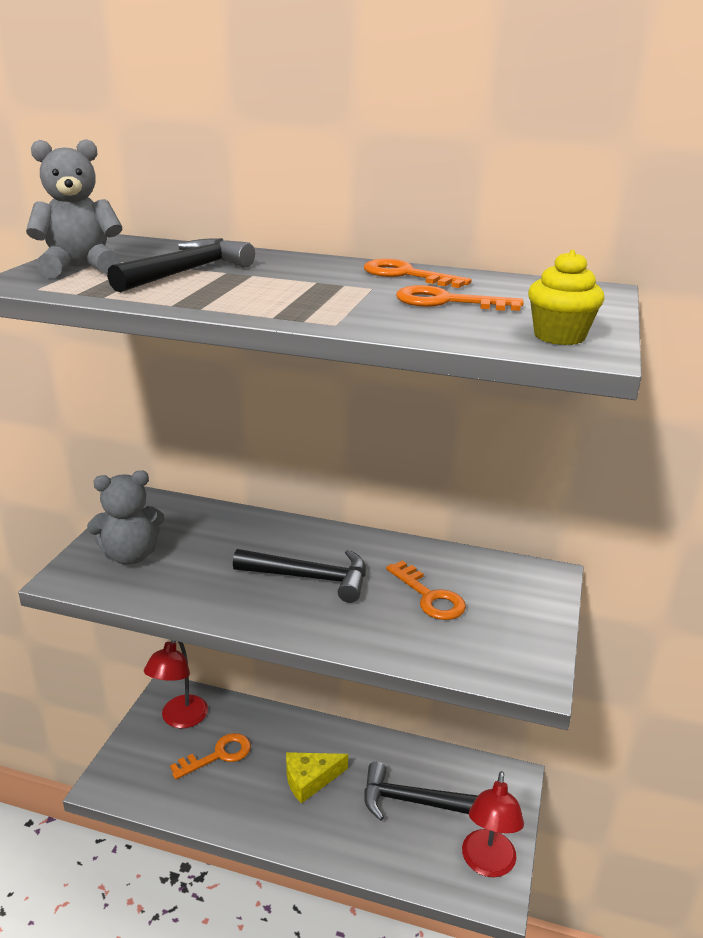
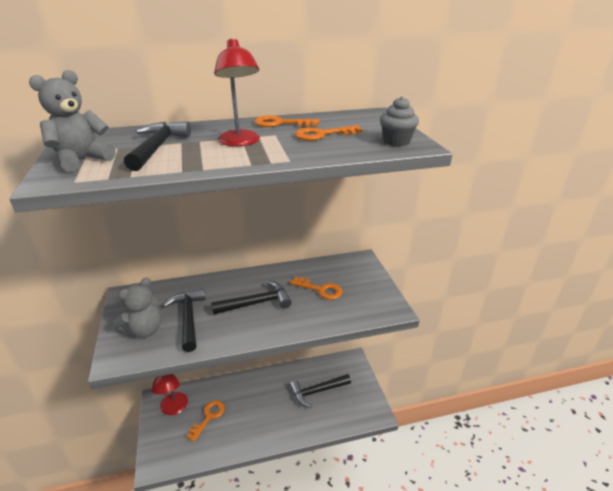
camera: 30 degrees left, 5 degrees up
yellow cheese [286,752,348,804] -> none
red lamp [462,771,524,877] -> red lamp moved to [214,39,260,146]
yellow cupcake [528,250,605,345] -> grey cupcake [380,96,419,147]
none -> black hammer [163,288,205,352]

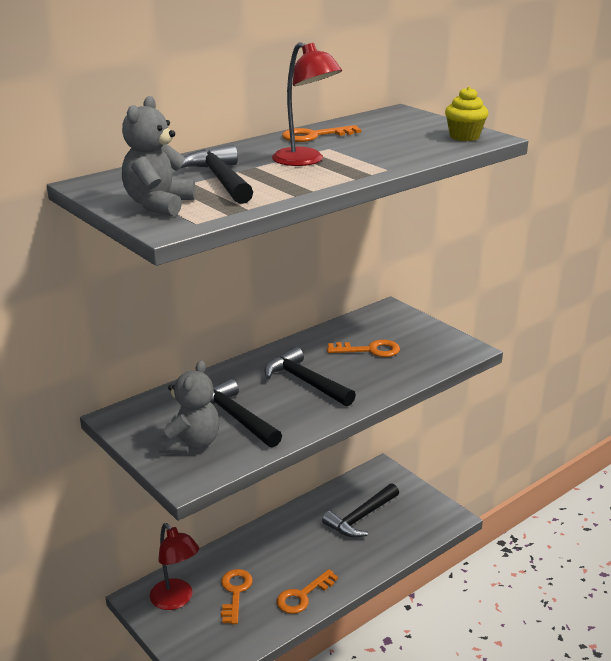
camera: 25 degrees left, 5 degrees down
black hammer [211,281,292,315] -> black hammer turned 90 degrees counterclockwise [265,347,356,407]
orange key [295,125,363,141] -> orange key moved to [277,569,338,614]
grey cupcake [380,96,419,147] -> yellow cupcake [445,86,488,141]

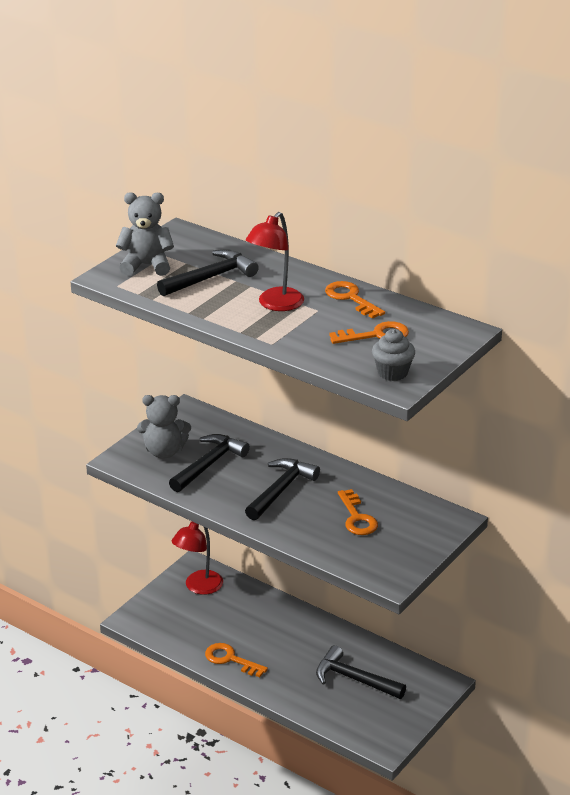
camera: 75 degrees right, 5 degrees up
orange key [221,569,253,624] -> orange key moved to [329,321,409,344]
yellow cupcake [445,86,488,141] -> grey cupcake [372,329,415,381]

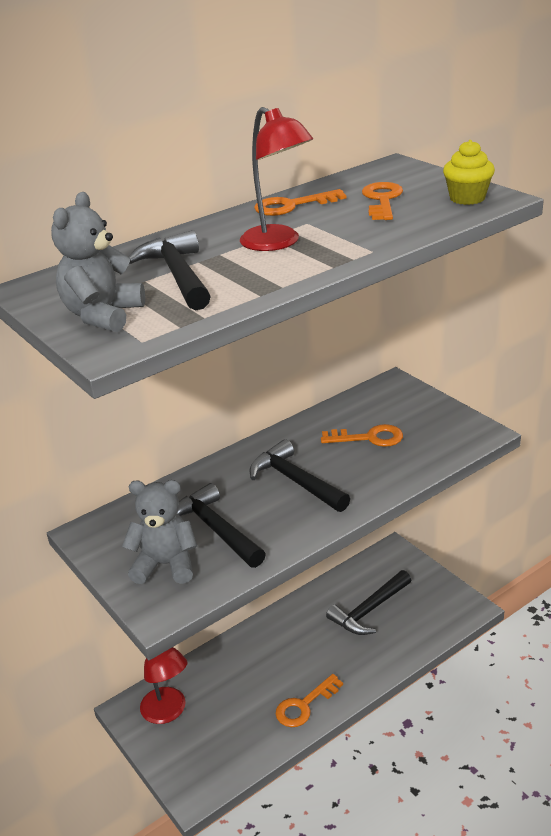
camera: 70 degrees left, 0 degrees up
grey teddy bear [137,395,191,459] -> grey teddy bear turned 105 degrees counterclockwise [122,480,197,584]
grey cupcake [372,329,415,381] -> yellow cupcake [443,140,495,205]

